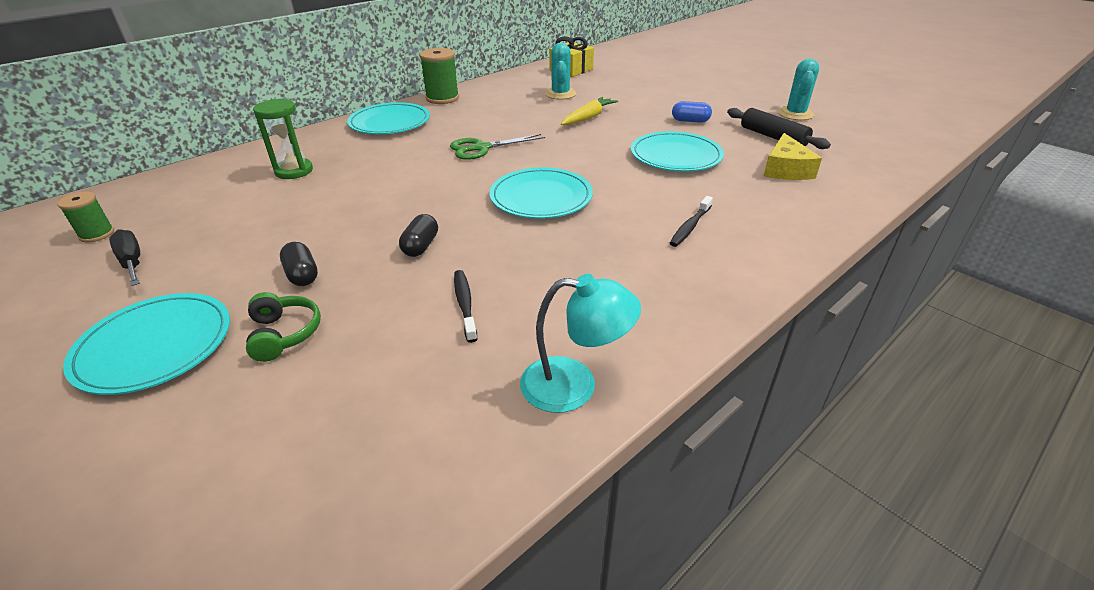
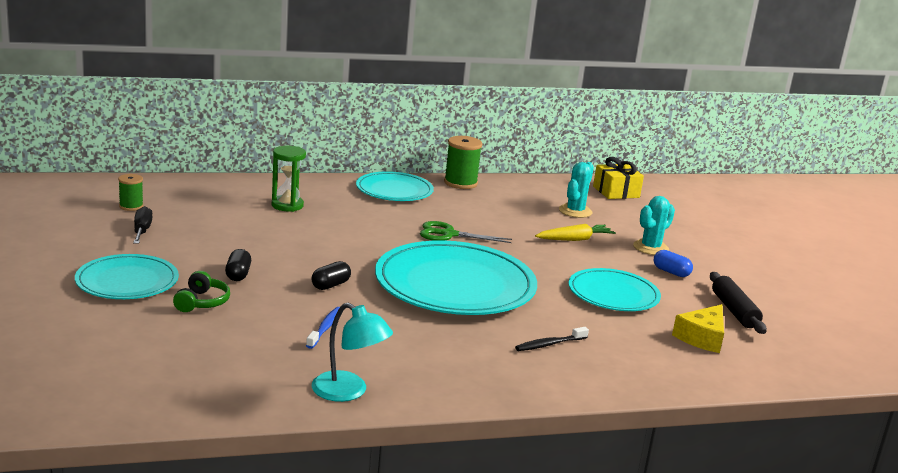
camera: 25 degrees right, 15 degrees down
black toothbrush [454,270,477,343] -> blue toothbrush [306,307,340,349]
turquoise plate [489,167,593,219] -> turquoise plate [375,240,537,315], size x1.73
turquoise cactus [778,59,819,120] -> turquoise cactus moved to [633,196,675,255]

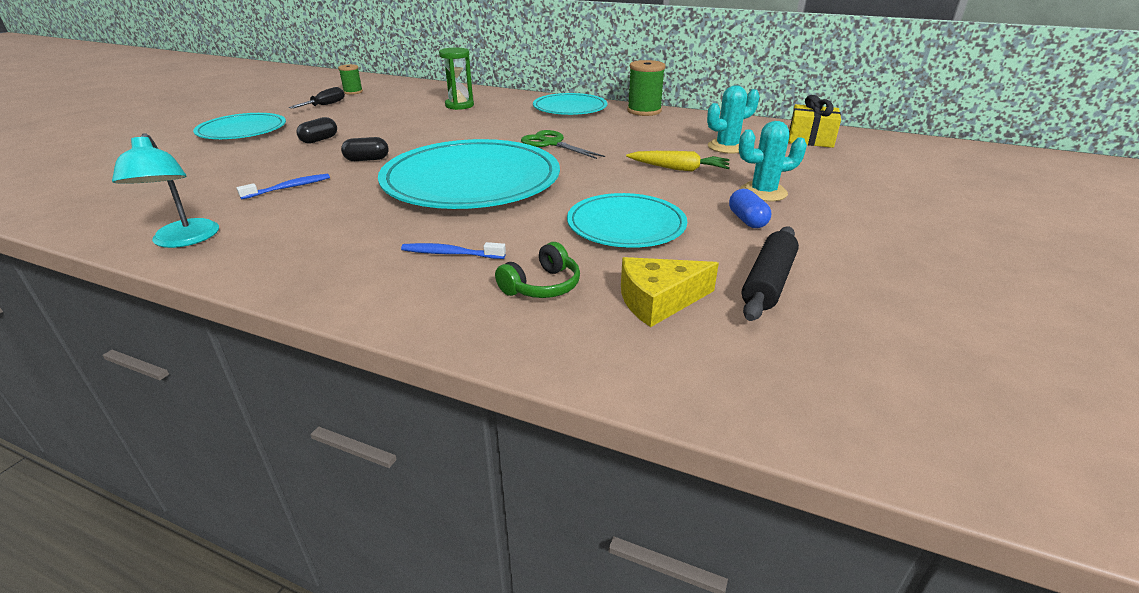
camera: 40 degrees right, 10 degrees up
green headphones [173,271,230,312] -> green headphones moved to [495,242,580,298]
black toothbrush [515,327,589,351] -> blue toothbrush [401,242,506,259]

